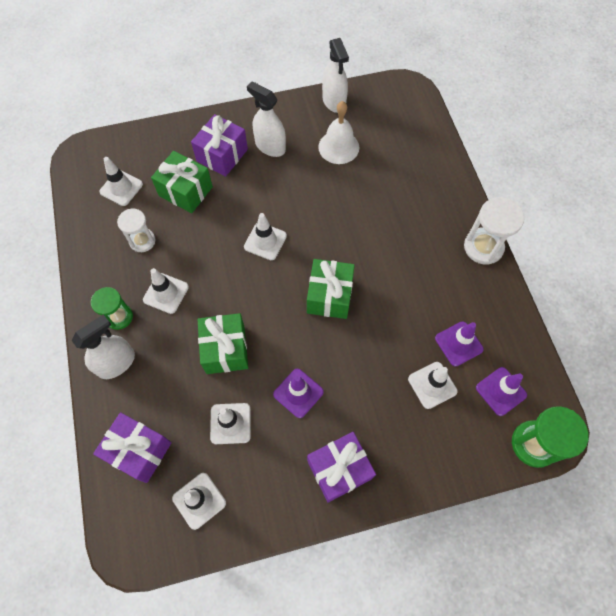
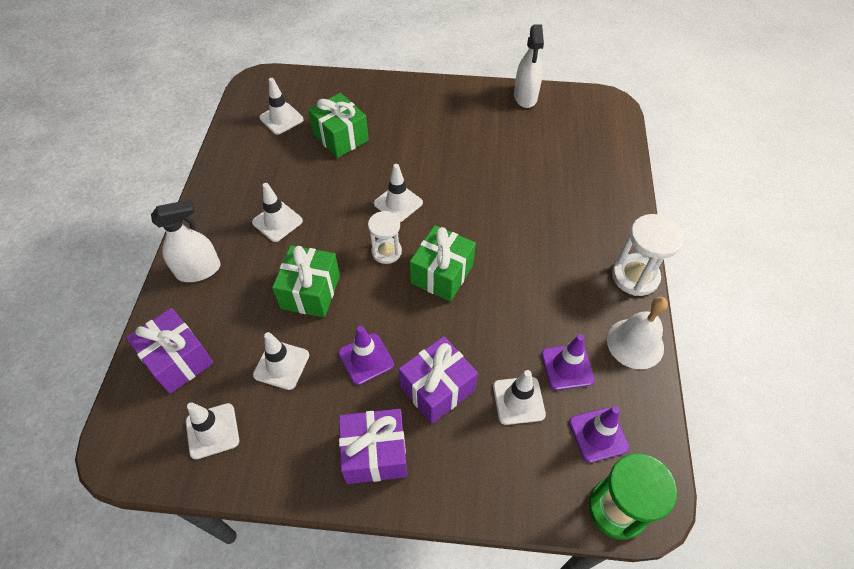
camera: 20 degrees right, 10 degrees down
green hourglass [91,287,133,330] -> none
white hourglass [117,209,156,252] -> white hourglass moved to [368,211,402,264]
purple gift [191,114,248,177] -> purple gift moved to [399,336,478,424]
white spray bottle [247,81,286,157] -> none
white bell [318,101,359,164] -> white bell moved to [607,297,668,369]

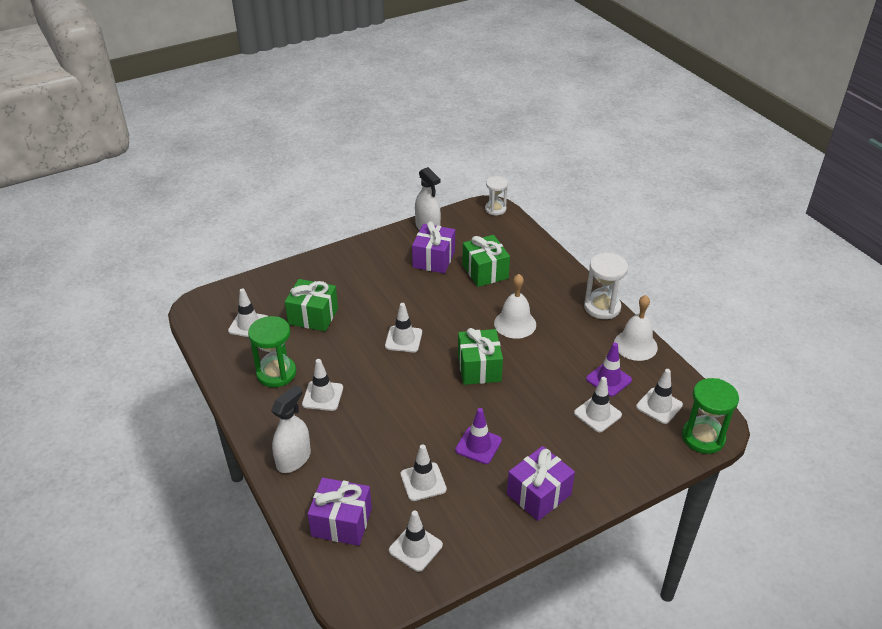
camera: 35 degrees left, 15 degrees down
green gift [272,245,340,317] -> green gift moved to [462,235,510,287]
white hourglass [368,211,402,264] -> white hourglass moved to [485,176,508,215]
purple gift [399,336,478,424] -> purple gift moved to [412,221,455,274]
purple traffic cone [569,406,629,463] -> white traffic cone [636,369,683,424]
none -> green hourglass [248,316,296,387]
none -> white bell [494,274,536,339]

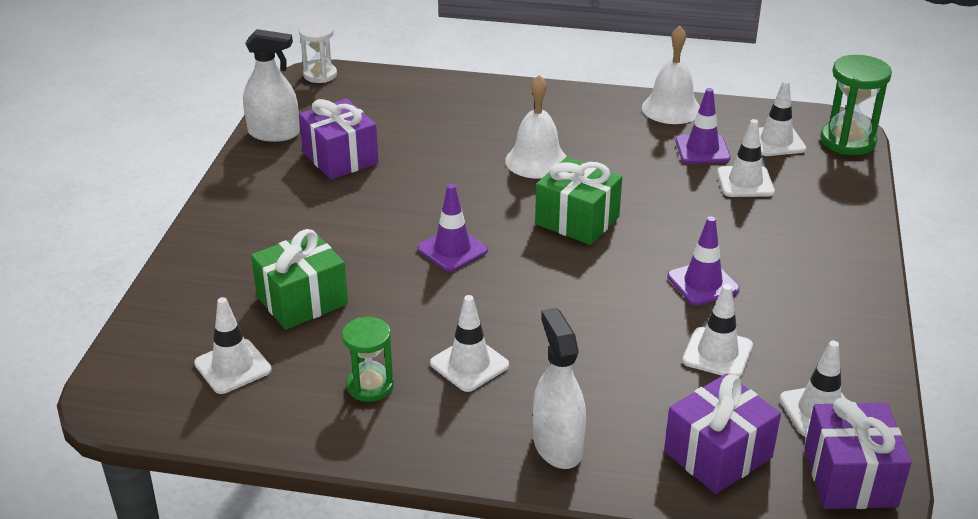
camera: 50 degrees left, 5 degrees down
green hourglass [248,316,296,387] -> green hourglass [342,317,394,402], size x0.67
white traffic cone [385,303,422,352] -> purple traffic cone [418,184,488,271]
green gift [462,235,510,287] -> none
purple gift [507,446,575,521] -> purple gift moved to [804,398,911,509]
white hourglass [584,253,628,319] -> none

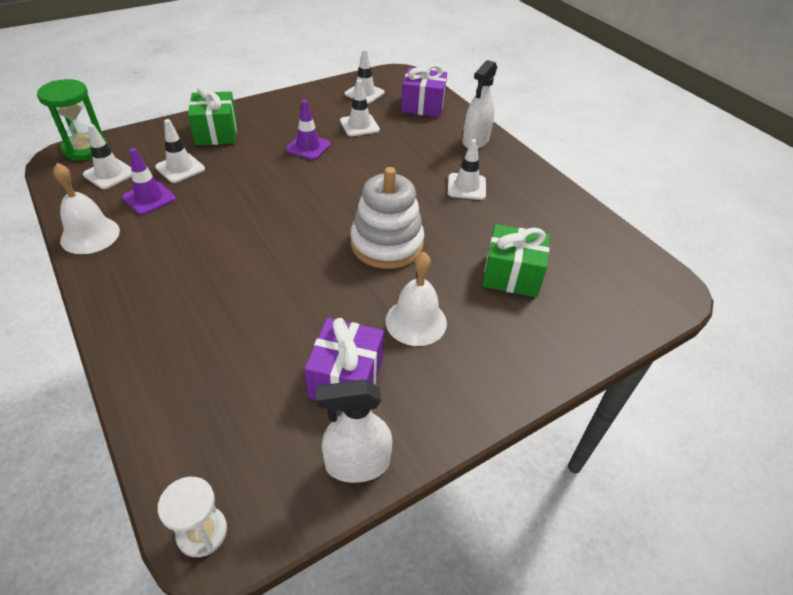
camera: 135 degrees left, 10 degrees up
white traffic cone [194,297,272,394] -> none
white spray bottle [243,29,300,142] -> white spray bottle turned 60 degrees counterclockwise [316,379,393,483]
green hourglass [342,317,394,402] -> none
purple traffic cone [418,184,488,271] -> white stacking toy [350,167,425,269]
white bell [505,75,567,179] -> white bell moved to [386,252,447,346]
green gift [535,157,622,245] -> green gift moved to [188,86,237,145]
purple gift [804,398,911,509] -> none

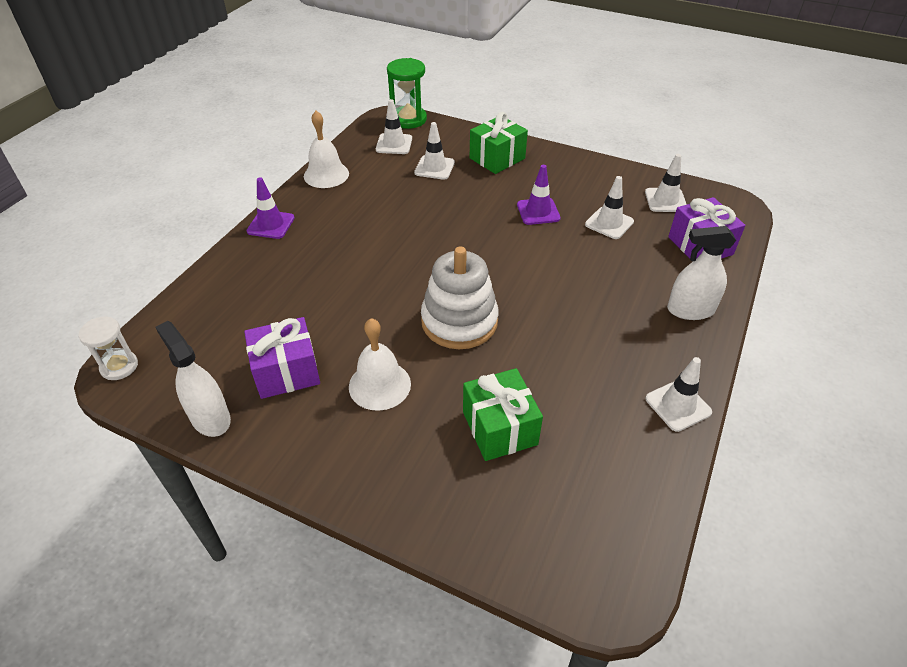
camera: 60 degrees right, 0 degrees up
purple traffic cone [122,148,176,215] -> purple traffic cone moved to [246,177,295,239]
white traffic cone [448,139,486,200] -> white traffic cone moved to [646,357,712,432]

